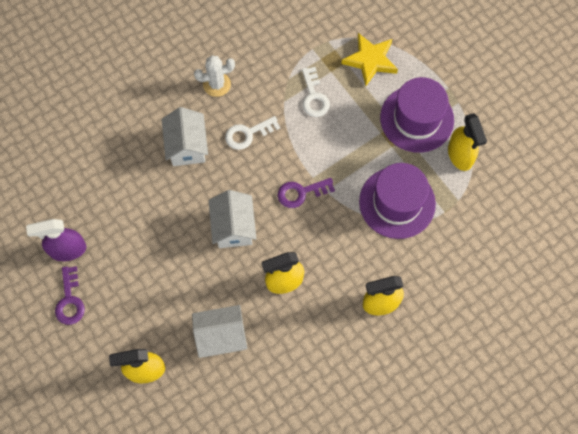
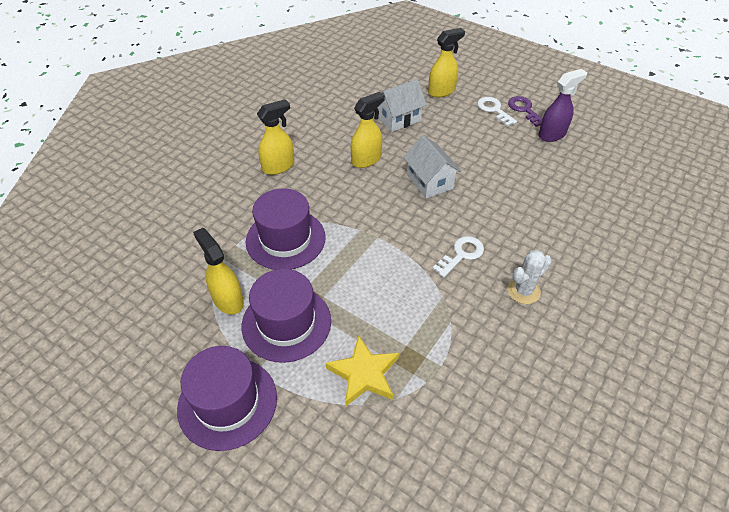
camera: 160 degrees right, 20 degrees down
white house [162,107,208,166] -> none
purple key [278,178,335,208] -> none
white key [302,67,330,117] -> white key moved to [477,97,517,127]
none -> purple hat [177,346,277,451]

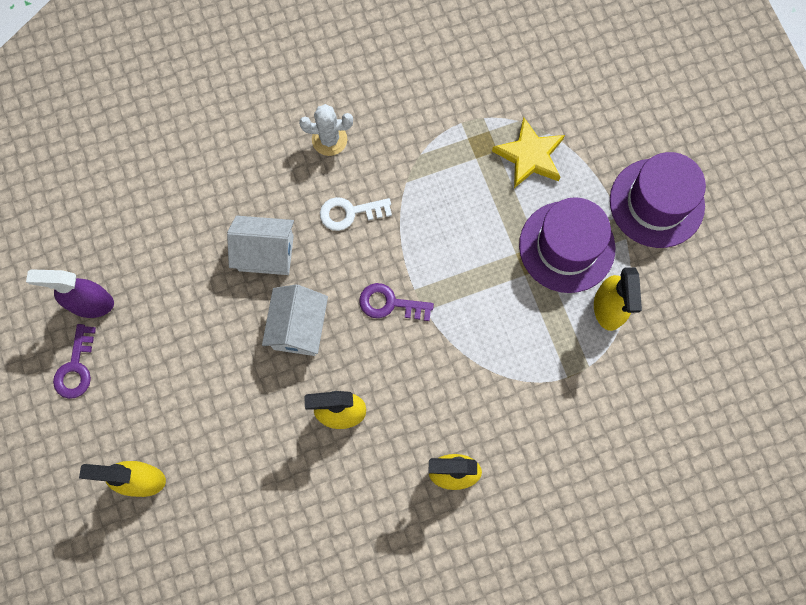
camera: 145 degrees left, 25 degrees up
purple hat [246,188,326,270] -> none
white house [378,79,427,132] -> white house moved to [227,216,294,275]
white key [477,97,517,127] -> none
none -> purple key [359,283,434,321]

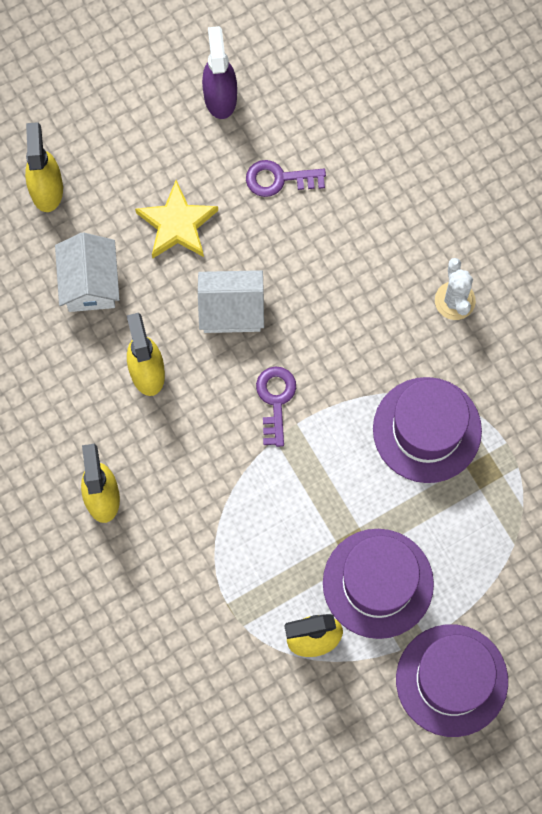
camera: 80 degrees right, 0 degrees up
purple key [53,324,96,399] -> purple key moved to [246,160,326,197]
white house [227,216,294,275] -> white house moved to [55,232,120,312]
white key [320,197,392,231] -> none
yellow star [492,117,565,188] -> yellow star moved to [135,180,218,258]
none -> purple hat [373,377,482,483]

